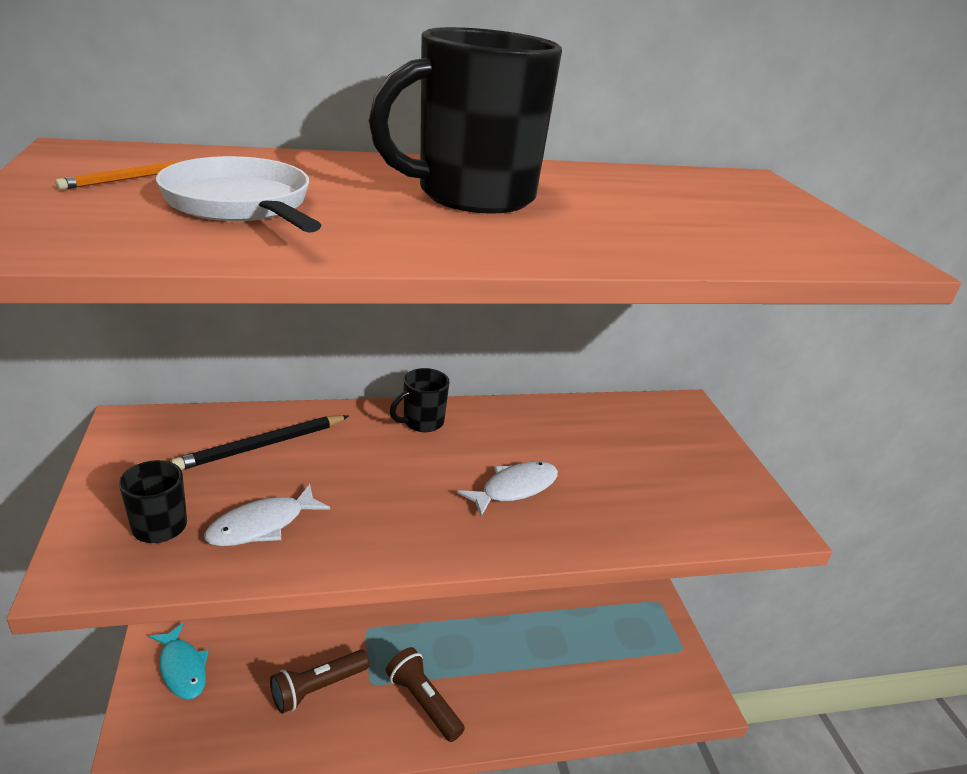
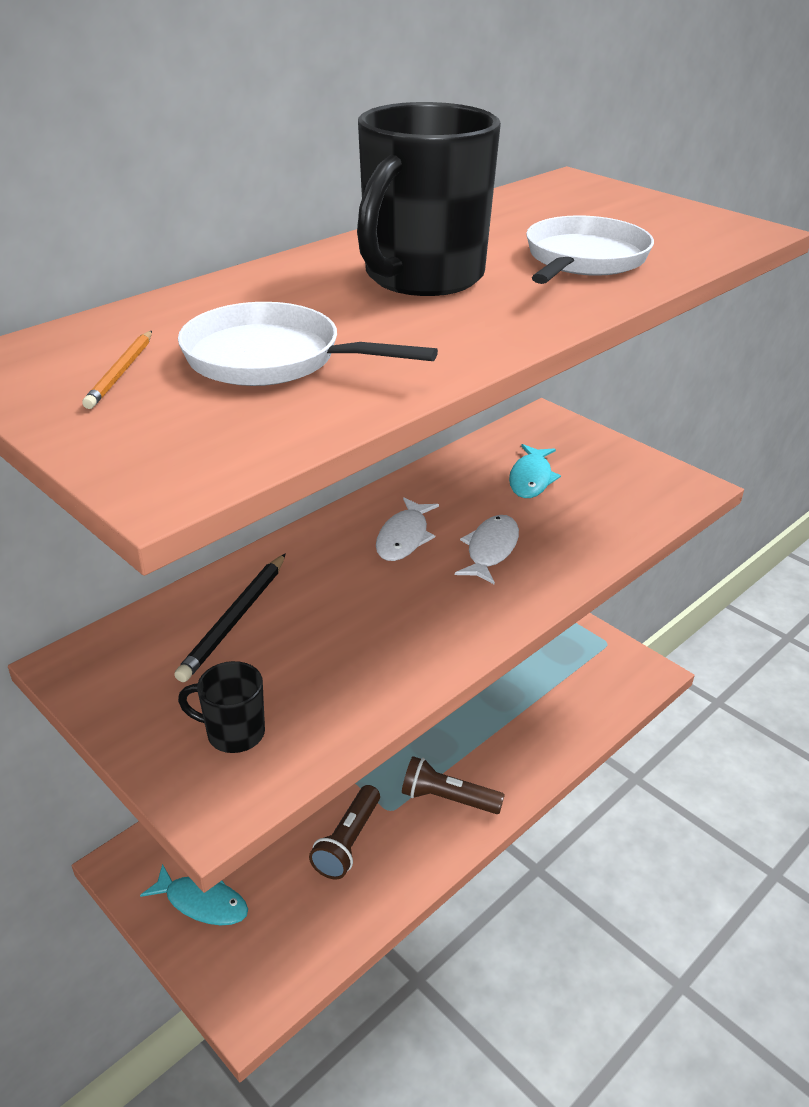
camera: 30 degrees left, 5 degrees up
white fish [204,484,330,546] -> white fish moved to [376,497,439,561]
black mug [390,368,449,432] -> none
none -> turquoise fish [509,444,561,498]
none -> white pan [526,215,654,284]

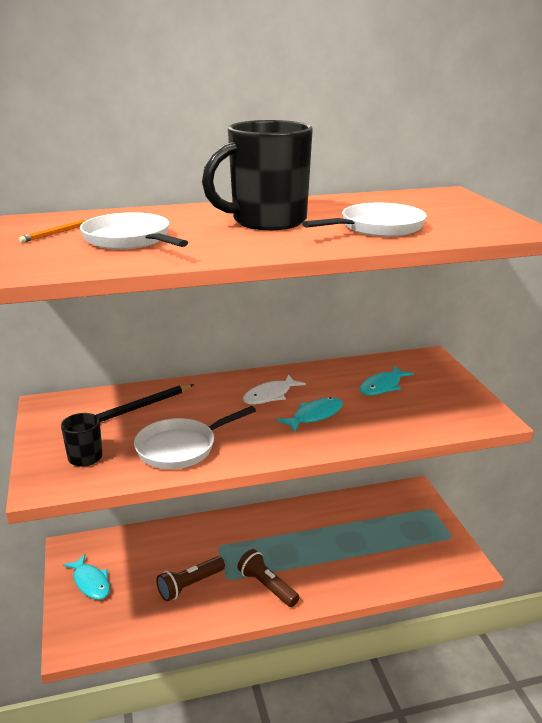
camera: 30 degrees right, 10 degrees down
white fish [455,515,519,585] -> turquoise fish [277,397,343,432]
none -> white pan [134,406,256,469]

